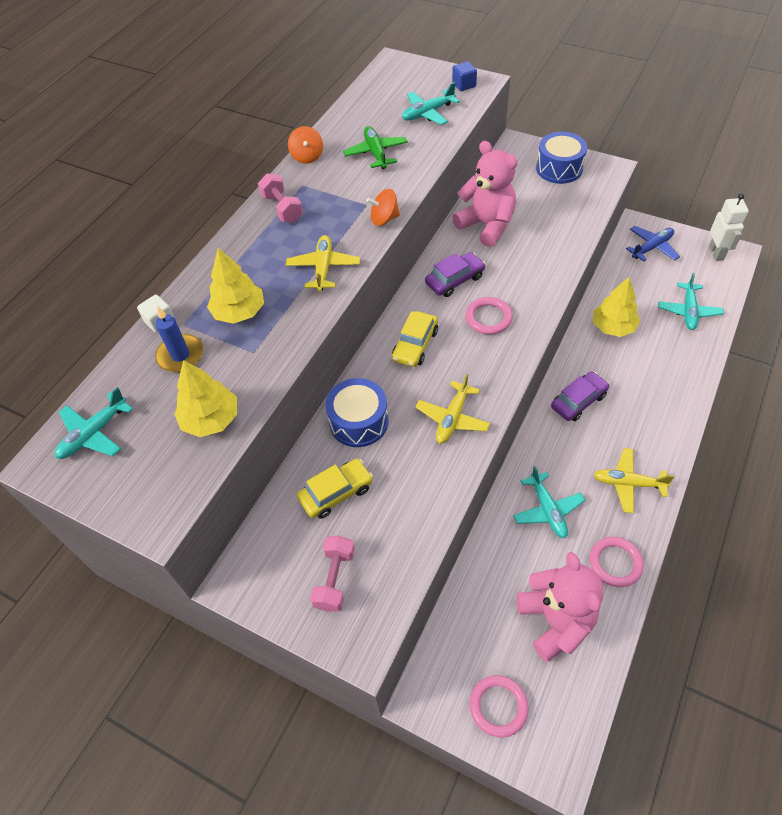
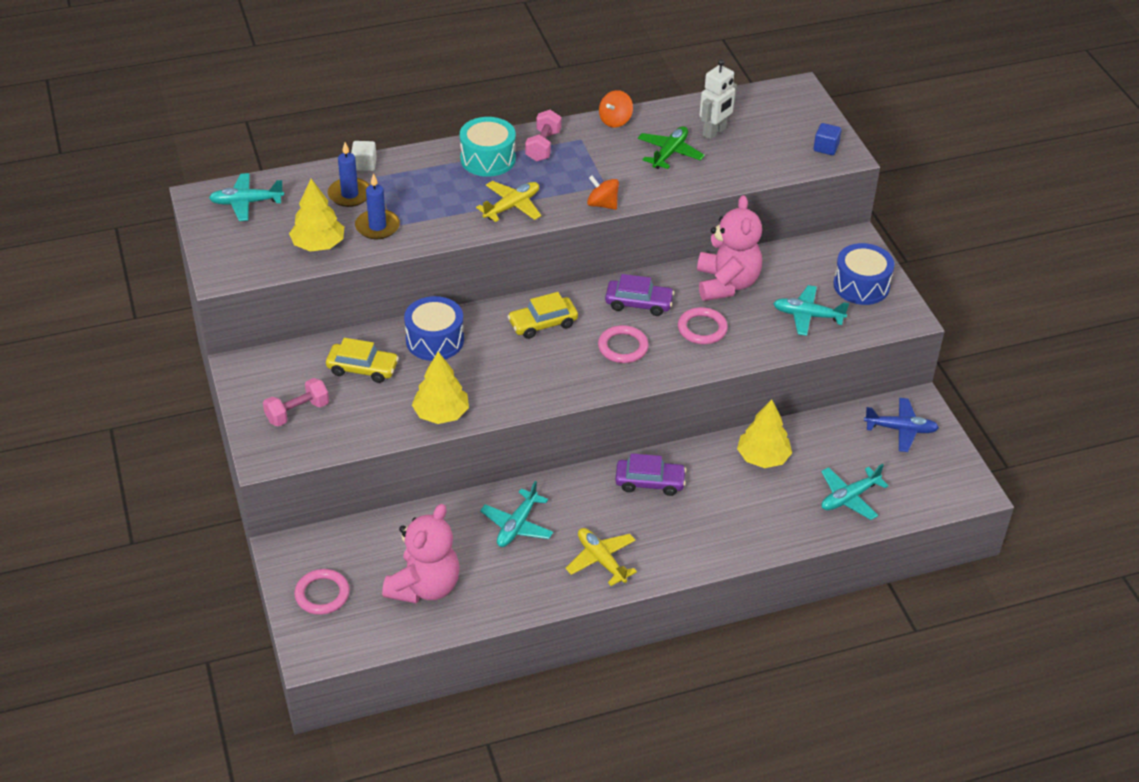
camera: 40 degrees right, 10 degrees down
yellow tree [207,248,264,324] -> yellow tree moved to [412,352,469,424]
turquoise plane [402,82,460,125] -> turquoise plane moved to [773,285,849,336]
yellow plane [415,373,490,444] -> none
pink ring [589,537,644,587] -> pink ring moved to [678,307,728,344]
white robot [709,193,749,261] -> white robot moved to [699,59,737,140]
none -> blue candle [355,173,400,239]
none -> turquoise drum [460,117,516,177]

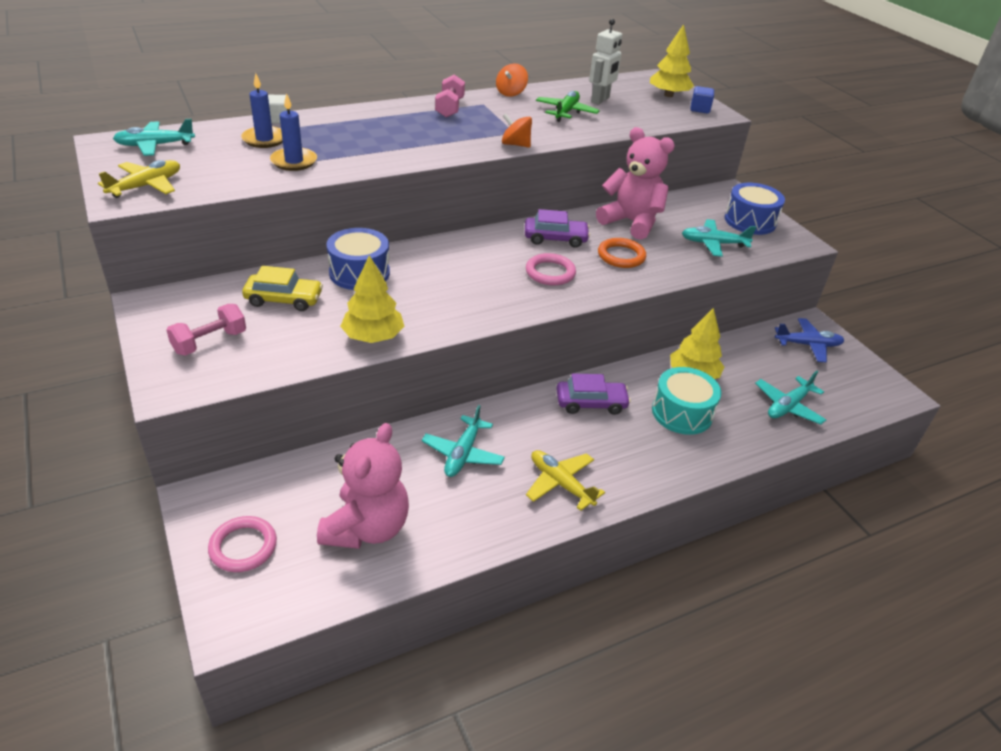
camera: 10 degrees left, 5 degrees down
yellow tree [289,179,344,251] -> yellow tree moved to [650,24,694,97]
turquoise drum [460,117,516,177] -> turquoise drum moved to [652,367,721,435]
yellow plane [476,181,541,222] -> yellow plane moved to [98,160,180,198]
yellow car [507,292,578,339] -> none
pink ring [678,307,728,344] -> orange ring [598,238,646,268]
pink teddy bear [697,195,762,301] -> pink teddy bear turned 45 degrees counterclockwise [596,127,675,240]

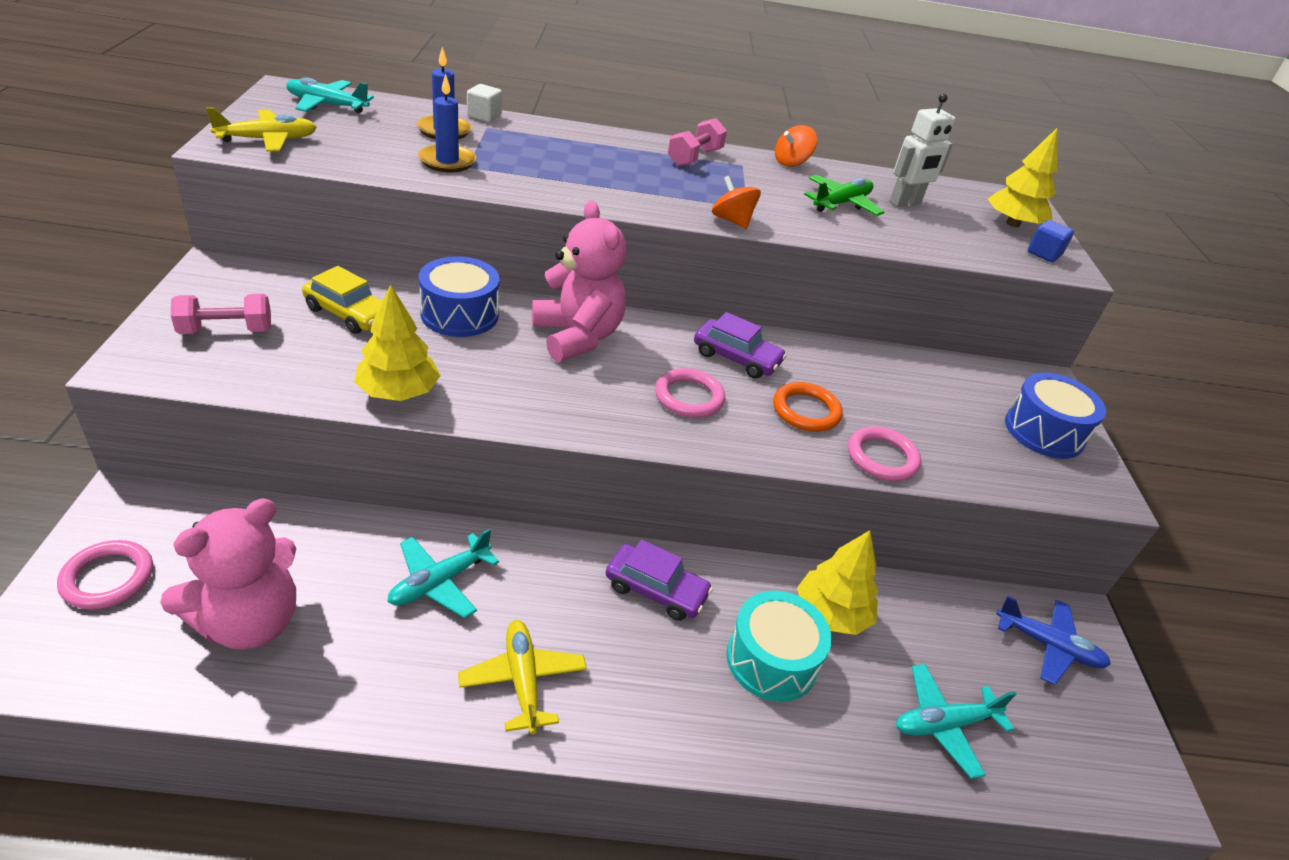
camera: 25 degrees right, 0 degrees up
pink teddy bear [596,127,675,240] -> pink teddy bear moved to [532,200,627,362]
turquoise plane [682,219,756,257] -> none
none -> pink ring [848,426,921,481]

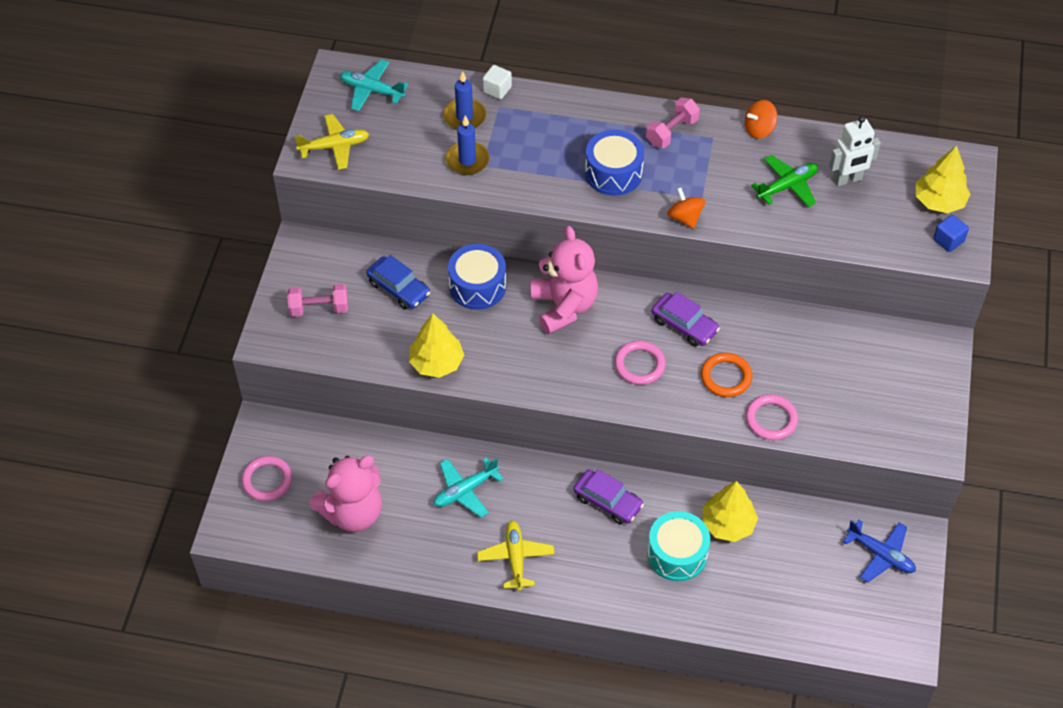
camera: 15 degrees right, 15 degrees up
yellow car [302,266,382,334] -> blue car [366,255,430,310]
turquoise plane [896,664,1016,779] -> none
blue drum [1005,373,1106,459] -> blue drum moved to [585,130,644,196]

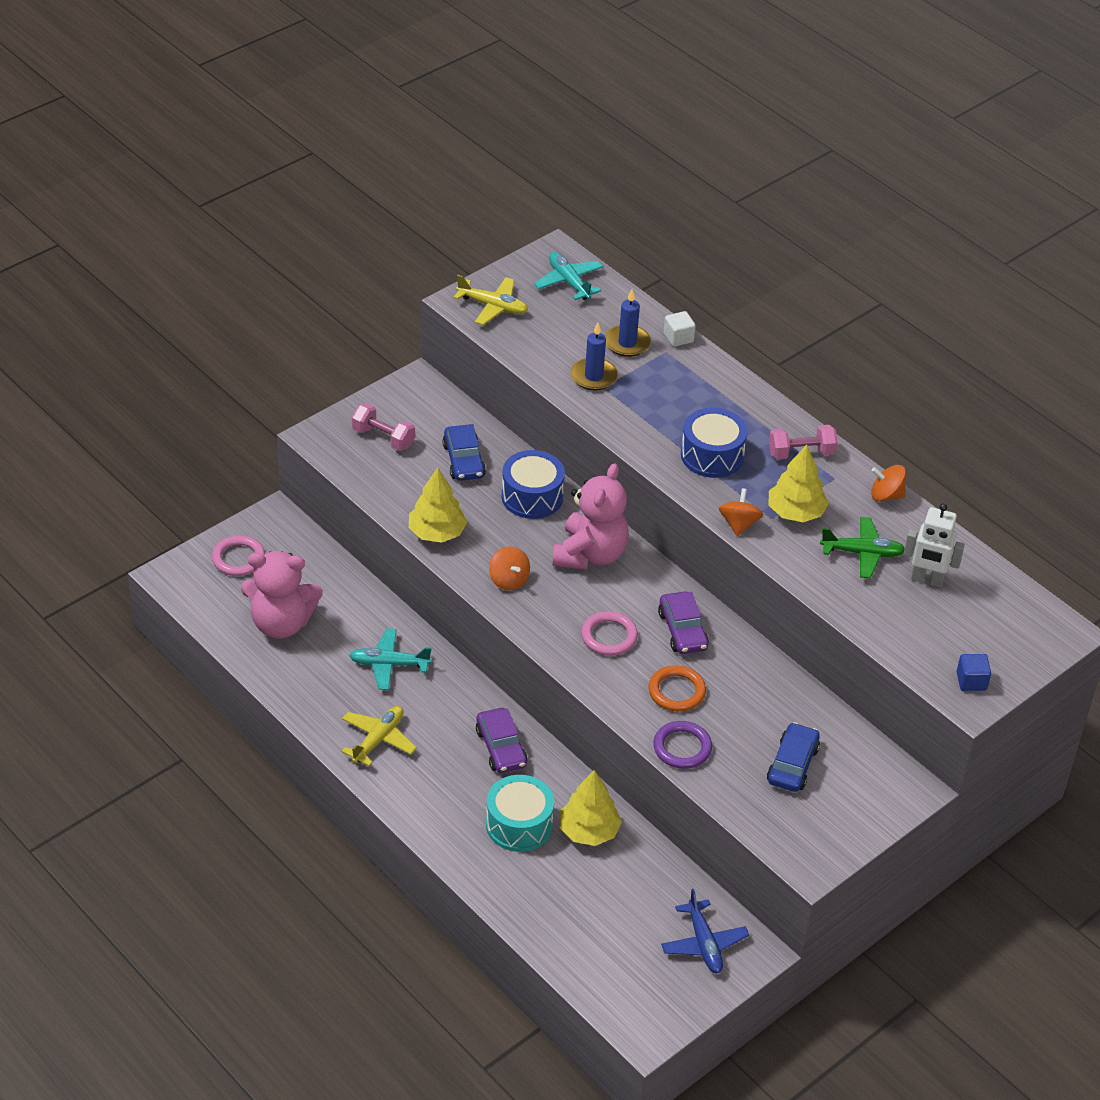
camera: 35 degrees right, 10 degrees down
pink ring [746,394,798,440] -> purple ring [653,721,712,769]
yellow tree [916,145,971,213] -> yellow tree moved to [769,445,829,522]
none -> orange spinning top [489,546,530,590]
none -> blue car [767,722,820,792]

